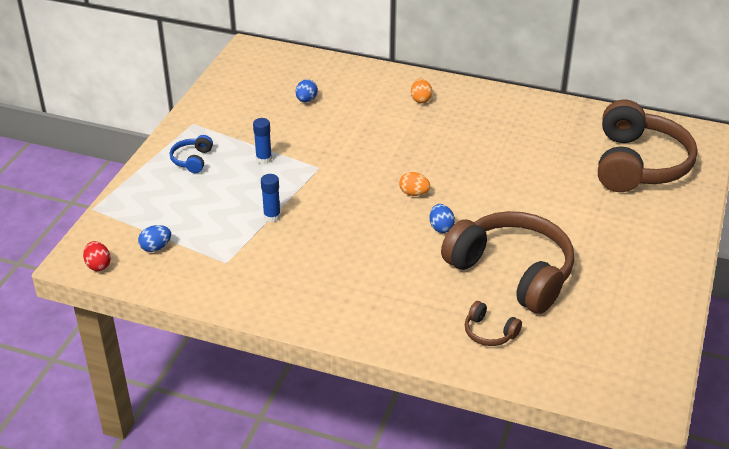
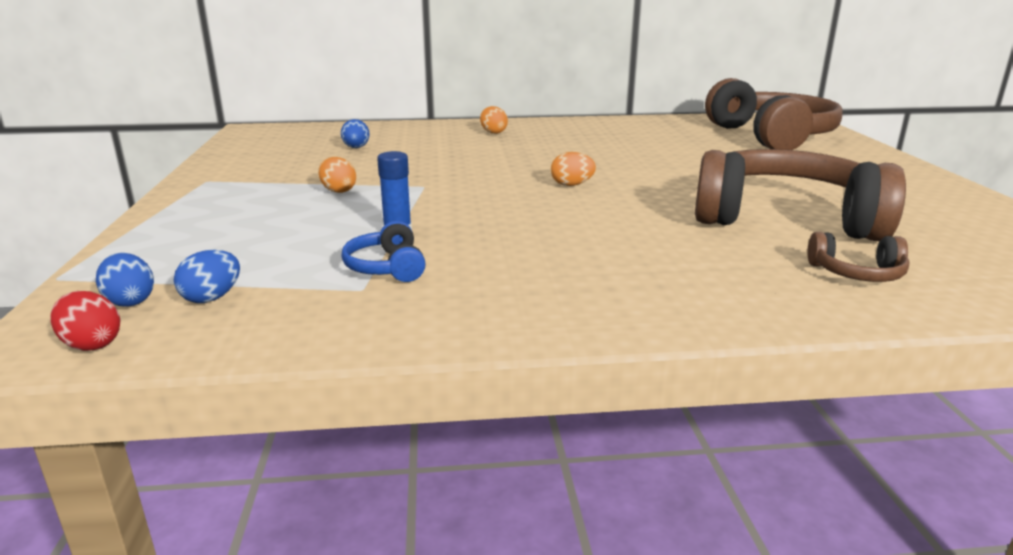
camera: 25 degrees left, 15 degrees down
blue headphones [170,135,213,173] -> blue headphones moved to [342,221,426,282]
blue glue stick [253,118,272,164] -> orange egg [318,157,356,193]
blue egg [429,204,455,233] -> blue egg moved to [96,253,154,307]

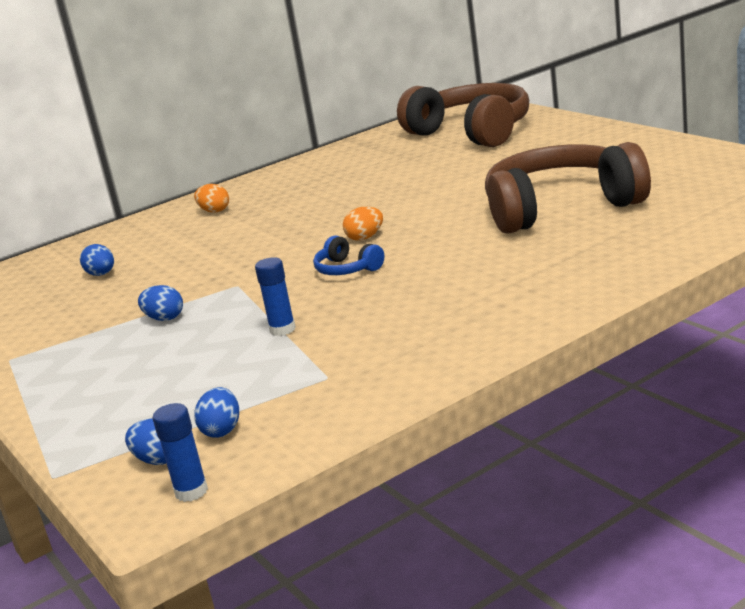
camera: 25 degrees left, 0 degrees up
red egg [50,291,120,351] -> blue glue stick [153,403,208,502]
orange egg [318,157,356,193] -> blue egg [138,285,183,321]
blue headphones [342,221,426,282] -> blue headphones moved to [313,235,384,275]
brown headphones [807,232,910,282] -> none

